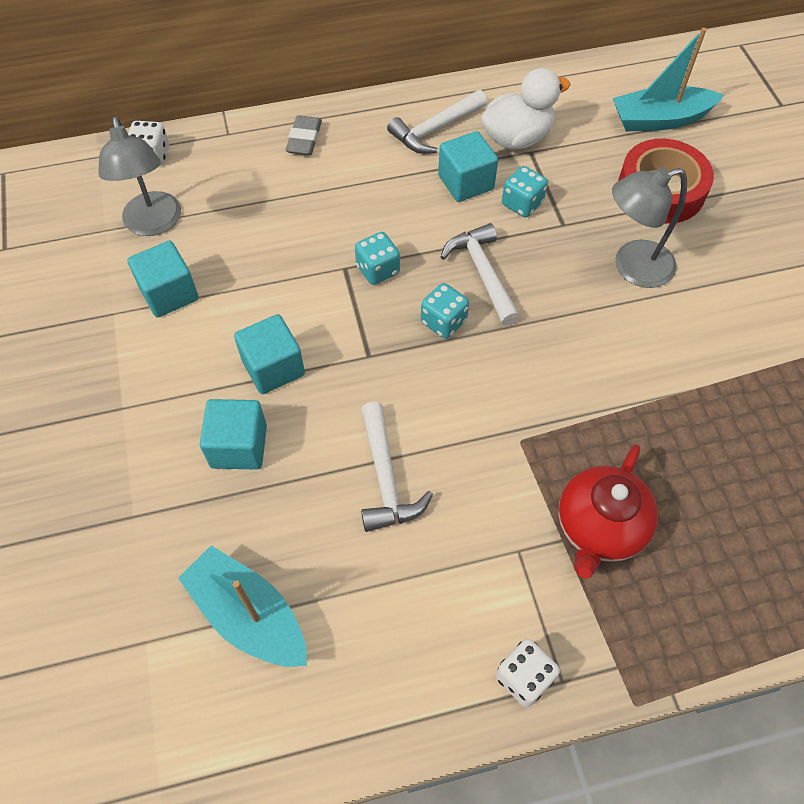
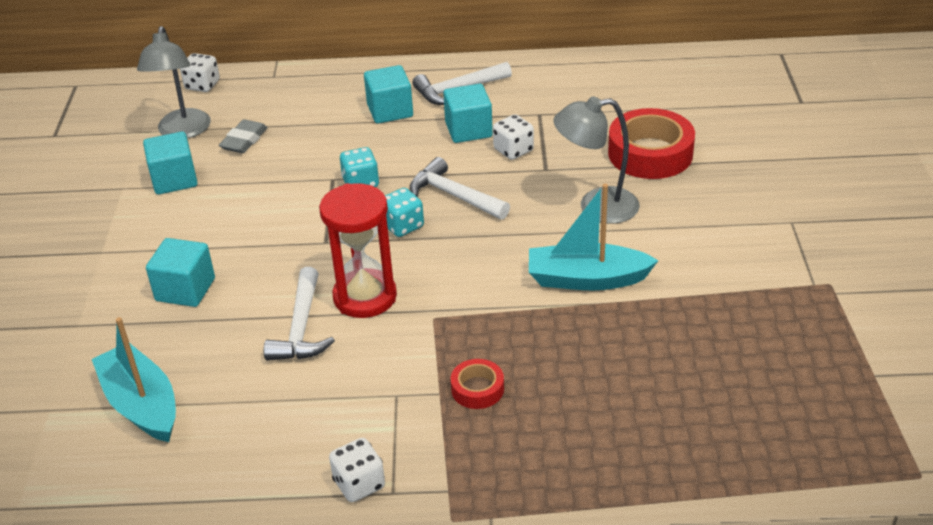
camera: 15 degrees right, 20 degrees down
turquoise cube [234,314,305,394] -> turquoise cube moved to [364,65,413,124]
grey eraser [286,115,322,155] -> grey eraser moved to [219,119,268,153]
white hammer [441,223,520,326] -> white hammer turned 45 degrees counterclockwise [410,157,510,220]
white duck [481,68,571,150] -> none
turquoise dice [502,166,548,217] -> white dice [493,114,534,160]
red teapot [558,444,658,579] -> red tape [451,359,504,409]
turquoise boat [613,28,724,131] -> turquoise boat moved to [529,184,659,290]
none -> red hourglass [319,183,397,318]

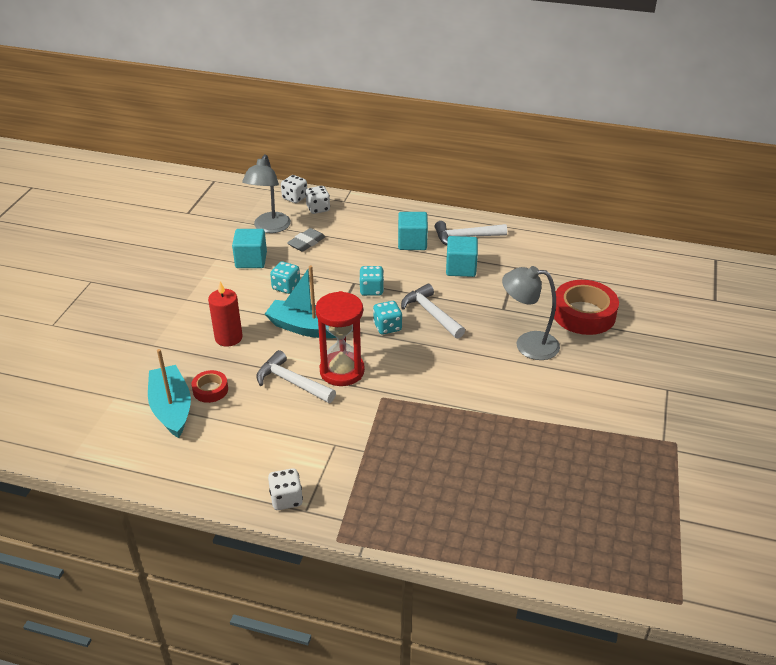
camera: 15 degrees right, 0 degrees up
turquoise cube [146,238,215,307] -> red candle [208,281,243,347]
white hammer [264,267,335,361] -> white hammer turned 105 degrees clockwise [257,350,336,403]
red tape [451,359,504,409] -> red tape moved to [192,370,228,403]
white dice [493,114,534,160] -> white dice moved to [305,186,330,214]
turquoise boat [529,184,659,290] -> turquoise boat moved to [264,265,336,338]
none -> turquoise dice [270,261,300,294]

